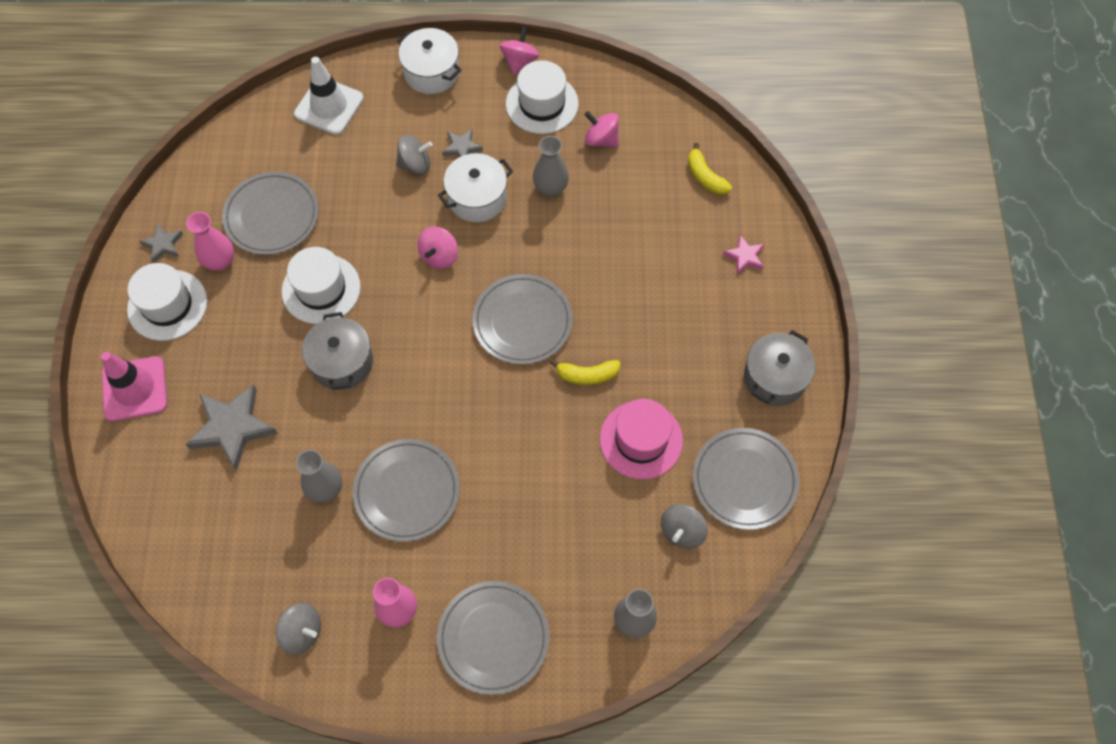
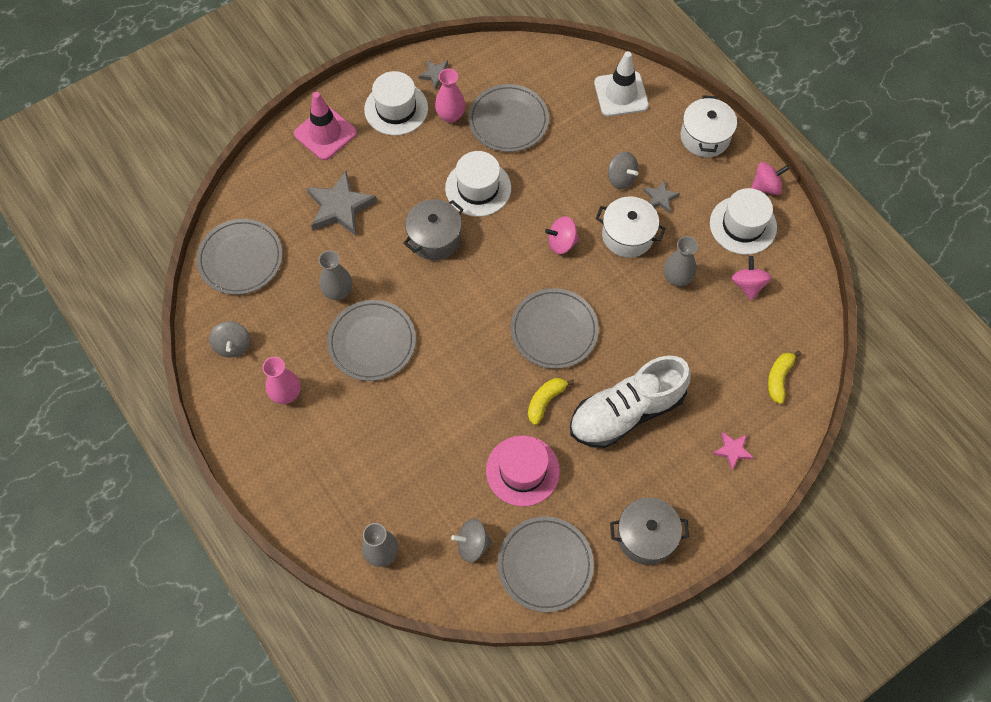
camera: 55 degrees right, 0 degrees up
grey plate [437,581,549,695] -> grey plate moved to [196,219,283,295]
yellow banana [550,359,620,385] -> yellow banana turned 75 degrees clockwise [528,378,574,425]
none -> white shoe [570,356,691,448]

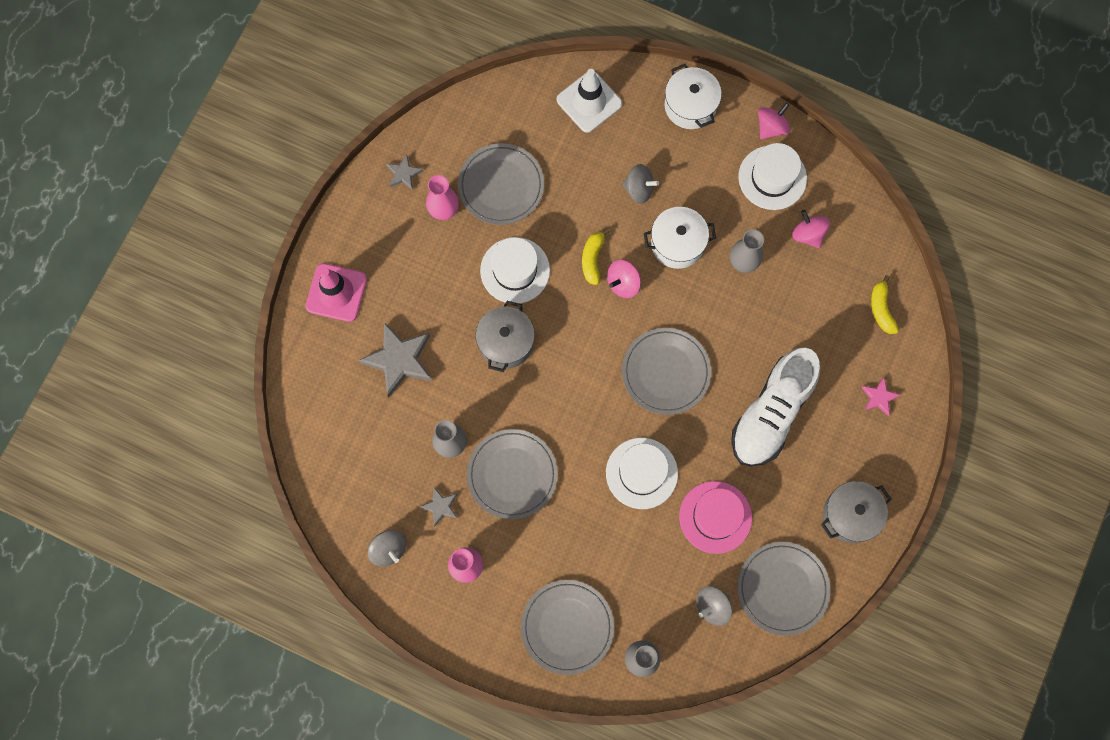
camera: 30 degrees left, 10 degrees up
grey plate [196,219,283,295] -> grey plate moved to [521,580,614,675]
white hat [364,71,428,136] -> white hat moved to [606,438,678,509]
yellow banana [528,378,574,425] -> yellow banana moved to [582,228,610,285]
grey star [643,179,680,213] -> grey star moved to [420,487,458,527]

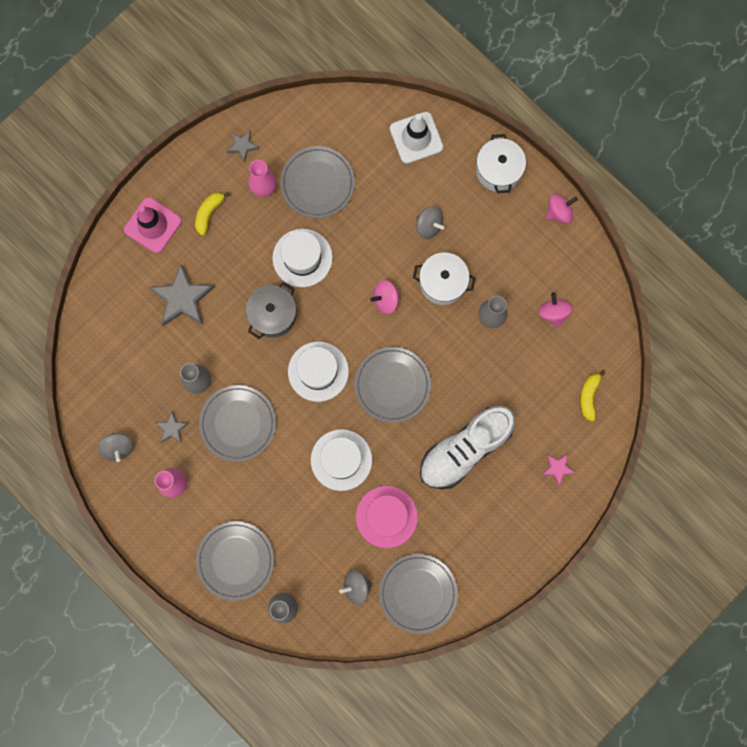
camera: 20 degrees right, 5 degrees up
yellow banana [582,228,610,285] -> yellow banana moved to [195,192,230,236]
white hat [738,143,807,210] -> white hat moved to [288,342,349,402]
grey pot [821,481,891,543] -> none

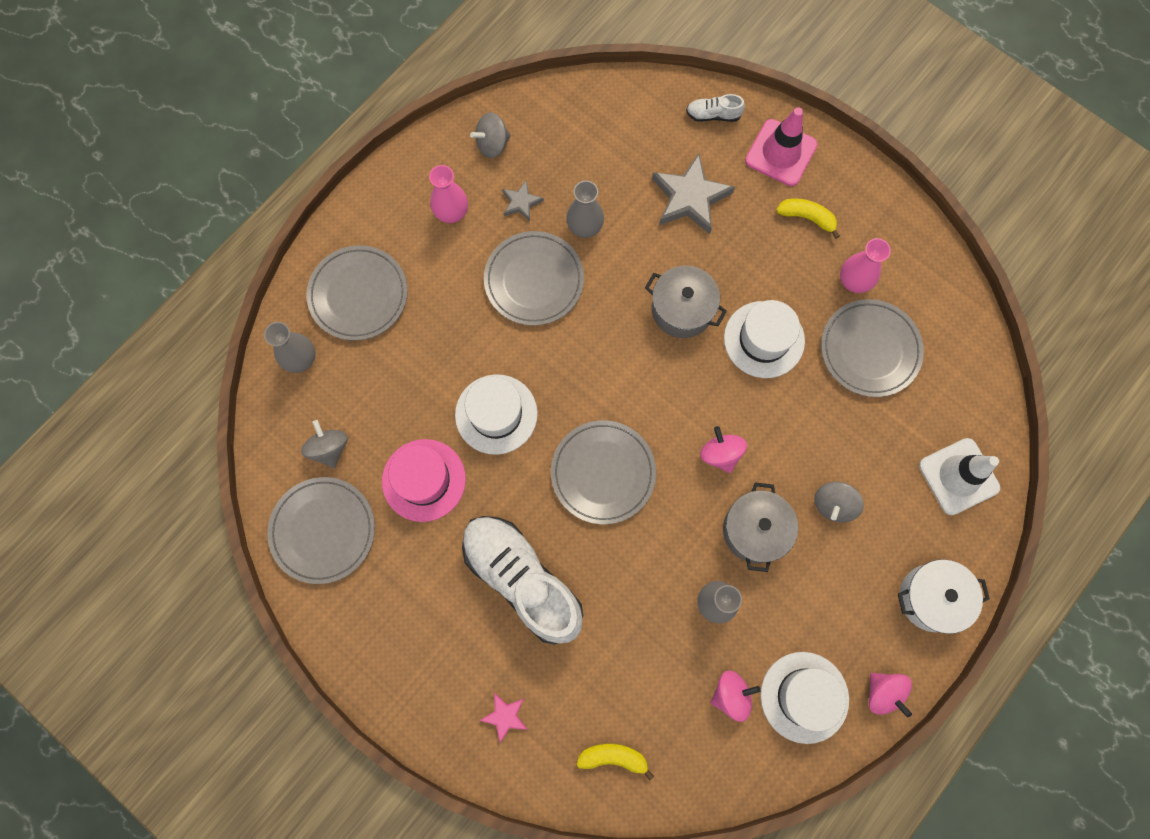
camera: 85 degrees right, 5 degrees down
grey star [227,130,259,162] -> none
white hat [288,342,349,402] -> white hat moved to [761,652,849,744]
white pot [413,252,476,305] -> grey pot [723,482,798,572]
none -> white shoe [686,94,745,122]

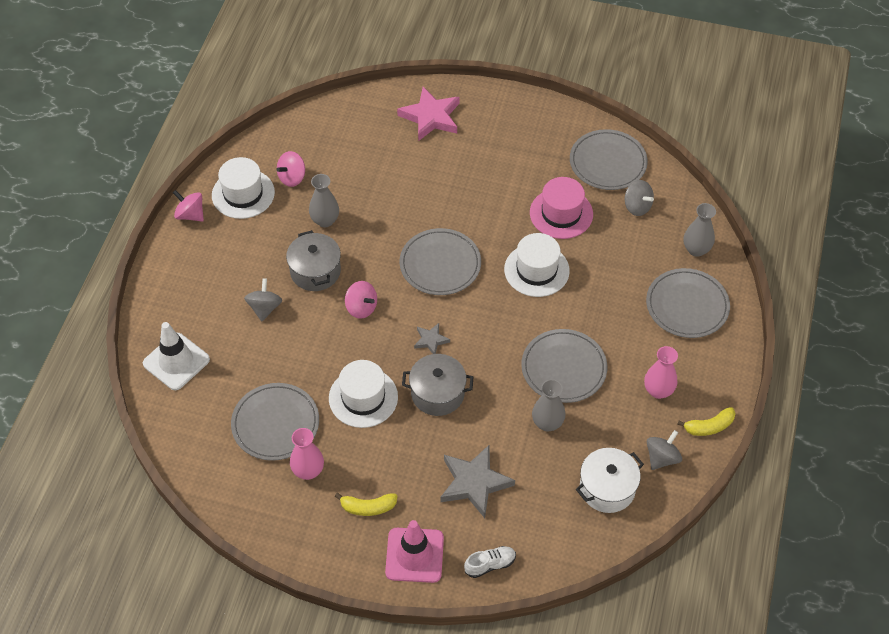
camera: 155 degrees right, 20 degrees down
white shoe [462,516,583,645] -> none
pink star [479,693,527,743] -> pink star [397,87,460,141], size x1.95
grey star [502,180,544,221] -> grey star moved to [414,323,450,354]
yellow banana [577,743,654,781] -> yellow banana moved to [677,407,736,436]
white pot [898,559,990,634] -> white pot moved to [576,448,644,513]

